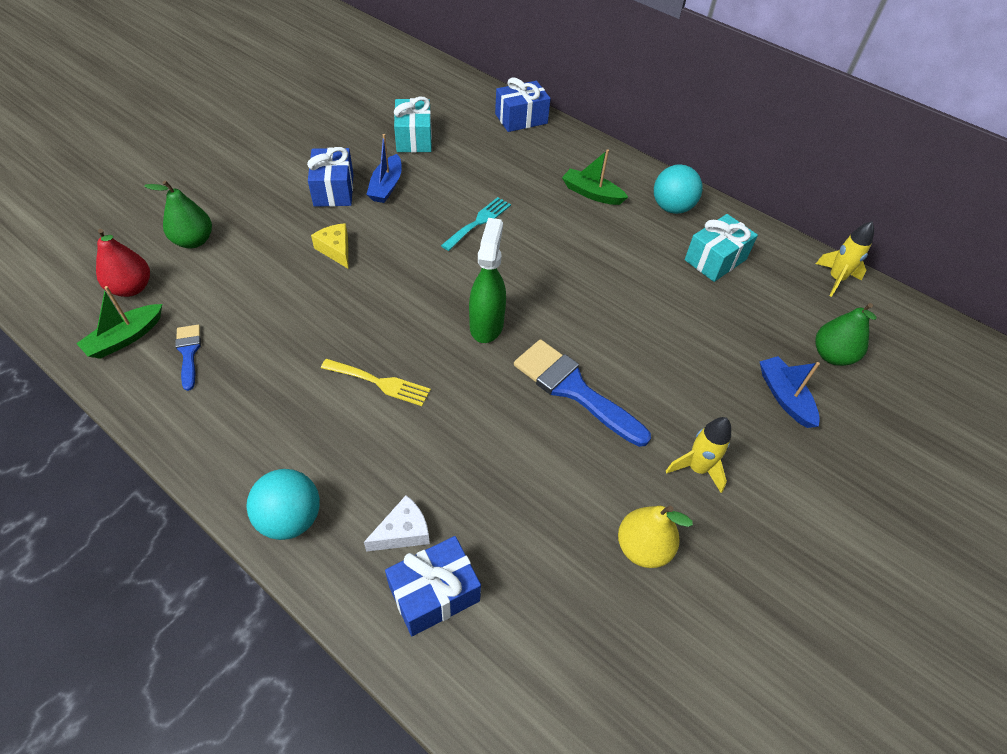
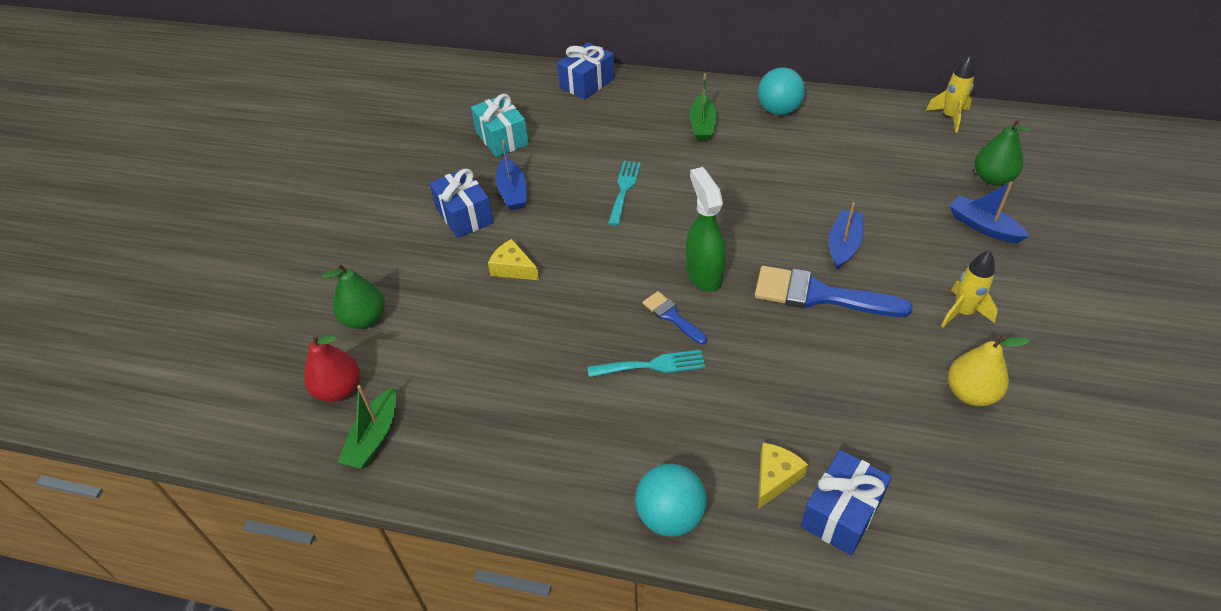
camera: 20 degrees left, 5 degrees down
blue brush [175,325,201,391] -> blue brush moved to [643,291,707,345]
yellow fork [321,359,431,406] -> turquoise fork [588,350,705,377]
white cheese [364,495,430,552] -> yellow cheese [758,443,808,509]
green boat [562,149,628,205] -> green boat turned 90 degrees counterclockwise [689,74,717,141]
turquoise gift [685,214,758,282] -> none
none -> blue boat [829,202,864,269]

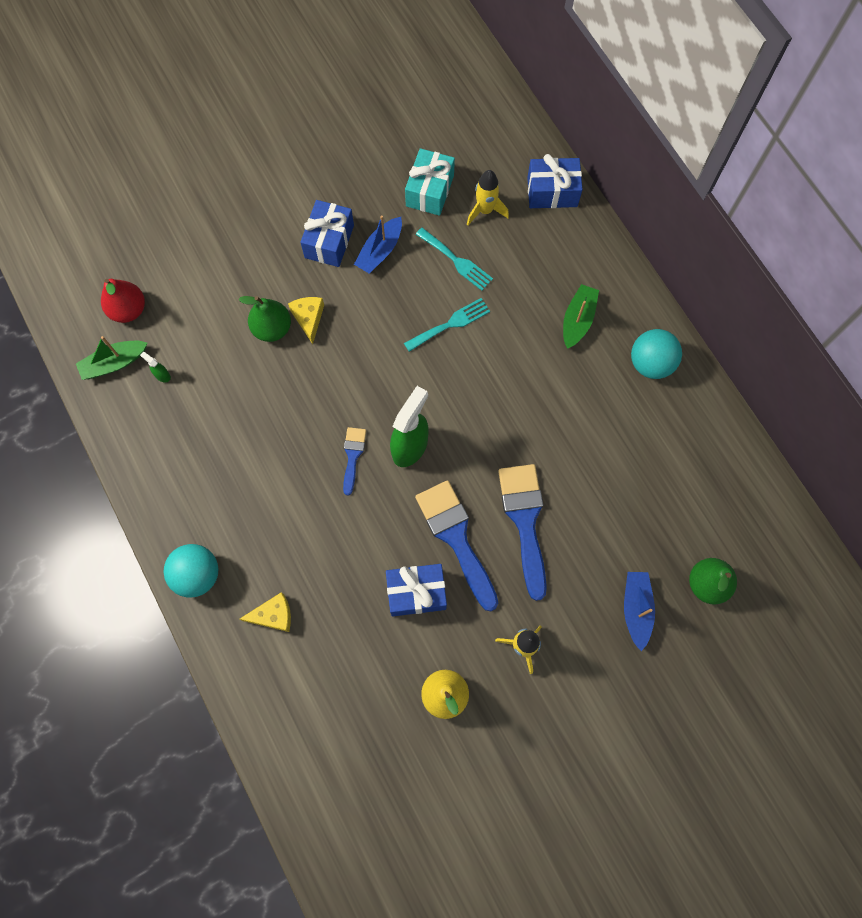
camera: 45 degrees right, 25 degrees up
green pear [322,263,385,329] -> green pear moved to [238,296,291,342]
turquoise fork [588,350,705,377] -> turquoise fork moved to [416,228,493,291]
green boat [689,74,717,141] -> green boat turned 150 degrees clockwise [563,284,599,349]
blue gift [801,450,892,556] -> blue gift moved to [386,564,447,616]
blue boat [829,202,864,269] -> blue brush [498,464,547,601]
yellow rocket [926,55,975,133] -> yellow rocket moved to [467,170,509,225]
none -> green spray bottle [140,352,171,382]

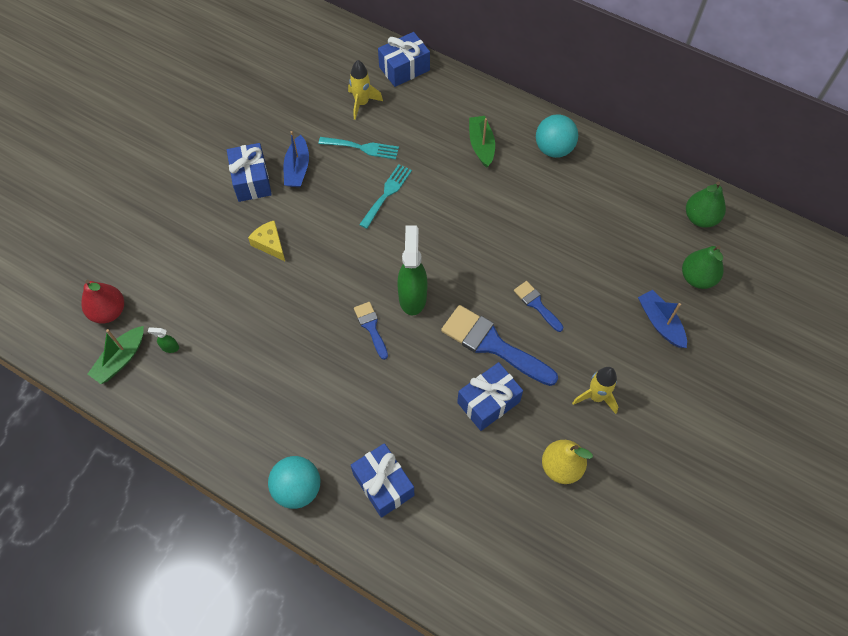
camera: 30 degrees left, 10 degrees down
green pear [238,296,291,342] -> green pear moved to [686,181,726,228]
yellow cheese [240,592,291,632] -> blue gift [351,443,414,518]
turquoise gift [405,148,455,216] -> none
blue brush [498,464,547,601] -> blue brush [514,281,563,332], size x0.52

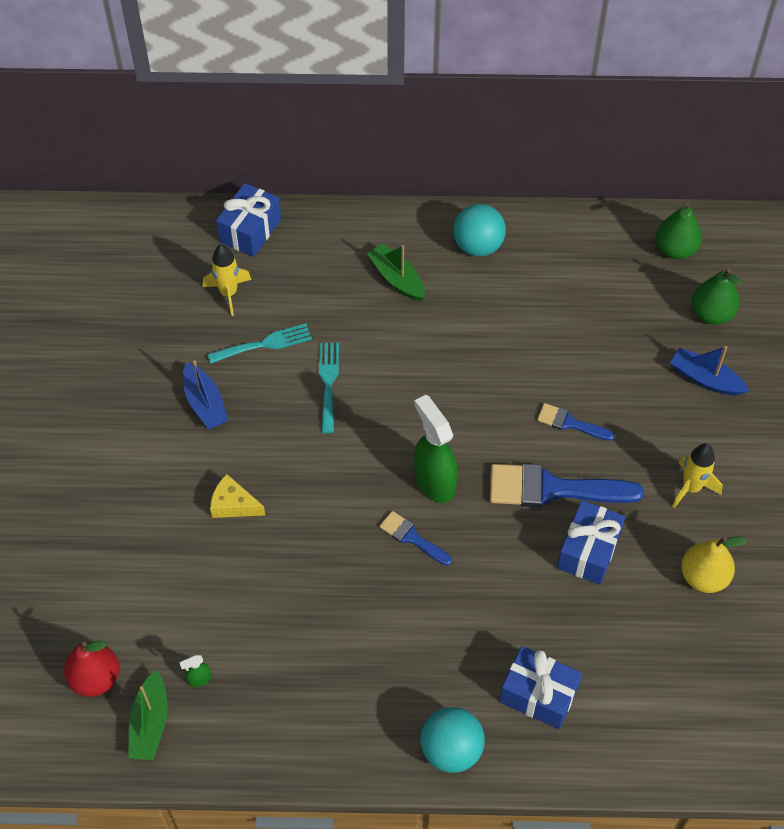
camera: 30 degrees left, 5 degrees down
blue gift [227,143,272,202] -> none

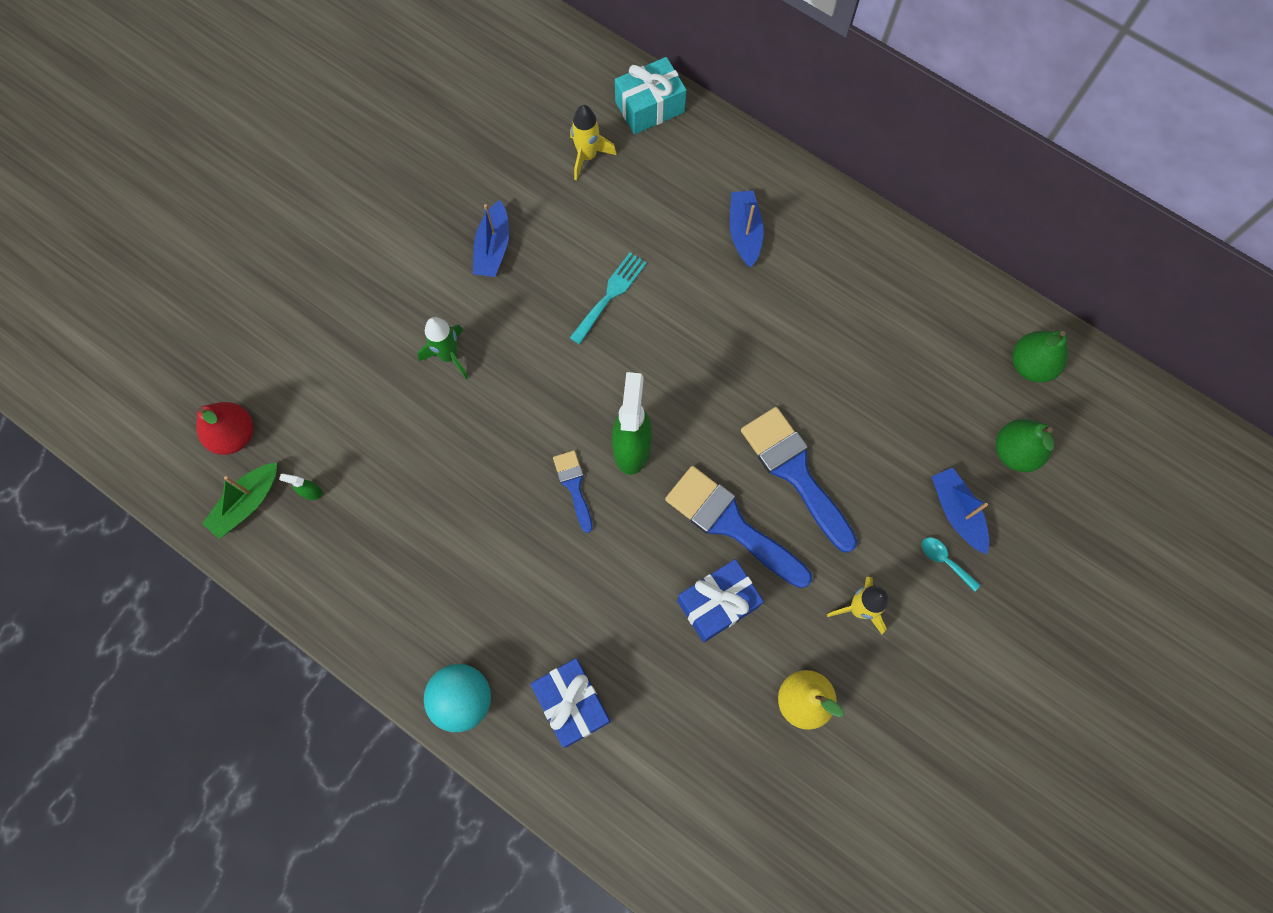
camera: 35 degrees right, 15 degrees up
turquoise fork [207,323,312,364] -> none
yellow cheese [210,474,265,518] -> green rocket [417,317,468,379]
blue gift [216,183,281,257] -> turquoise gift [615,57,686,134]
green boat [367,244,425,301] -> blue boat [730,191,764,267]
turquoise ball [453,204,506,257] -> none
blue brush [537,403,614,441] -> blue brush [741,407,857,553], size x1.92
none -> turquoise spoon [922,537,980,592]

